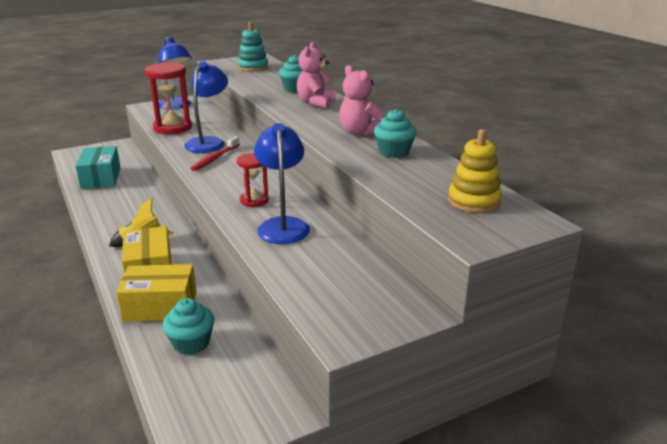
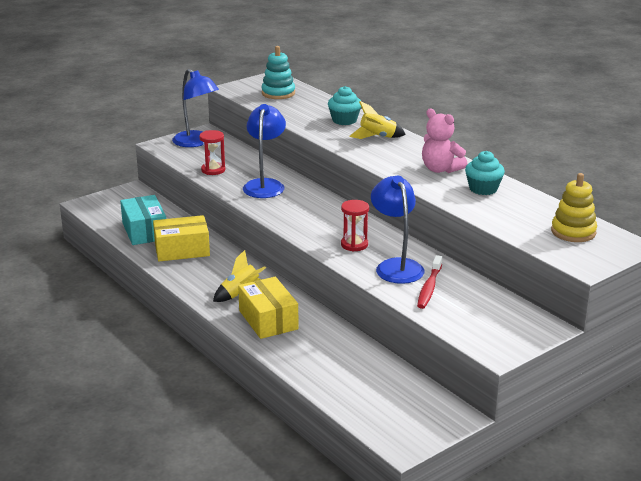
camera: 10 degrees left, 0 degrees up
yellow box [116,264,197,322] -> yellow box moved to [153,215,210,261]
red hourglass [145,62,192,134] -> red hourglass [199,130,225,175], size x0.58
turquoise cupcake [162,298,214,355] -> none
red toothbrush [190,136,240,171] -> red toothbrush moved to [417,255,442,309]
pink teddy bear [297,42,335,109] -> yellow rocket [349,101,406,139]

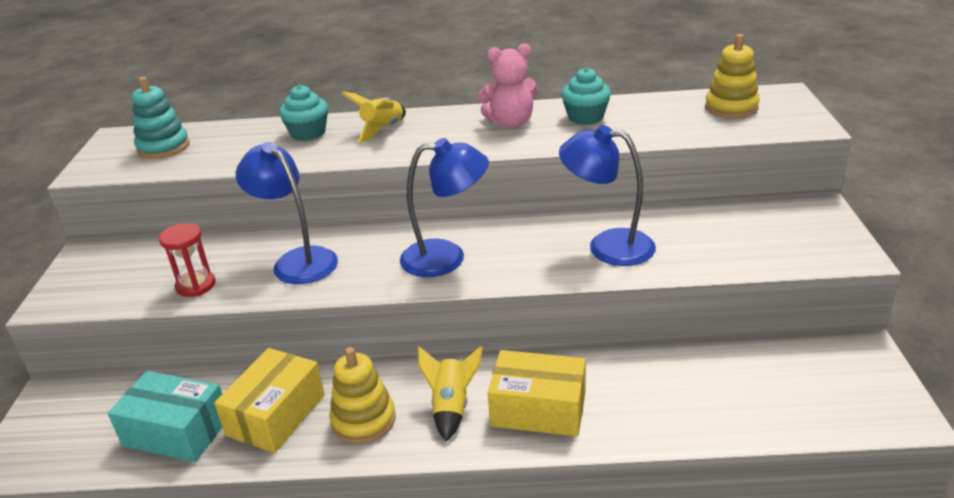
camera: 50 degrees left, 5 degrees up
blue lamp [172,69,219,147] -> blue lamp moved to [400,138,489,277]
red hourglass [341,200,369,252] -> none
red toothbrush [417,255,442,309] -> none
none -> yellow stacking toy [329,347,396,444]

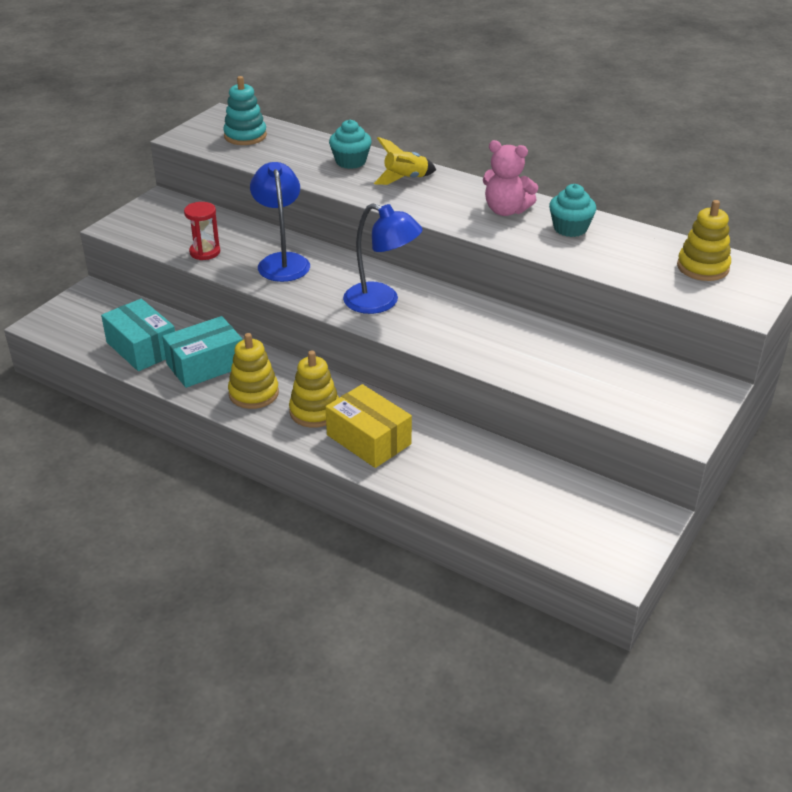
camera: 30 degrees right, 5 degrees up
yellow box [214,348,325,453] -> turquoise box [162,316,242,388]
yellow rocket [417,346,483,442] -> yellow stacking toy [289,350,339,428]
blue lamp [559,125,656,266] -> none

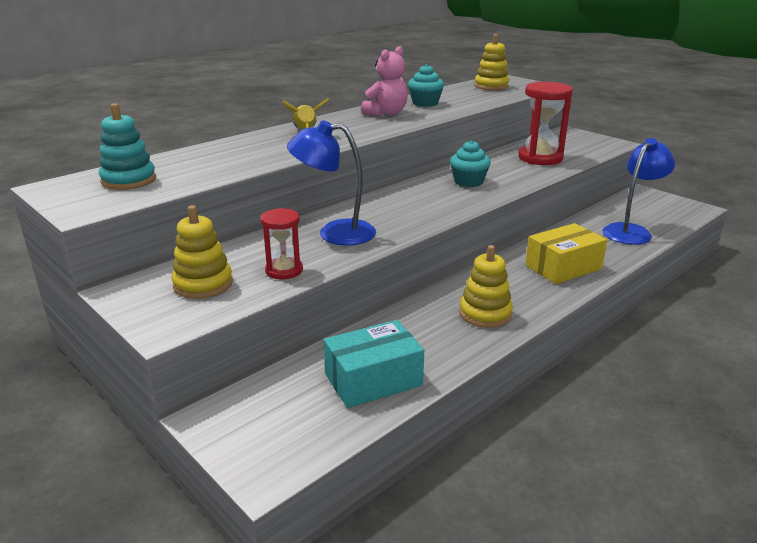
camera: 75 degrees left, 10 degrees down
turquoise box [162,316,242,388] -> none
yellow stacking toy [289,350,339,428] -> yellow stacking toy moved to [171,205,233,299]
turquoise cupcake [329,120,371,169] -> turquoise cupcake moved to [450,140,491,187]
blue lamp [343,203,423,314] -> blue lamp moved to [603,138,676,245]
none -> red hourglass [518,82,573,165]

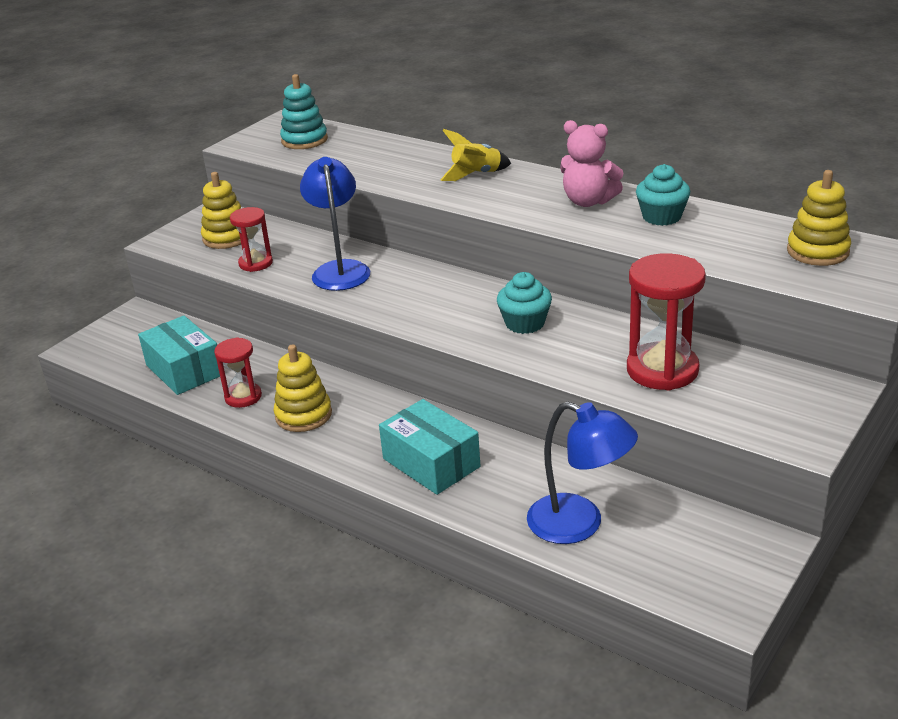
camera: 80 degrees right, 5 degrees up
yellow box [525,223,607,284] -> turquoise box [379,399,480,495]
none -> red hourglass [214,337,262,408]

